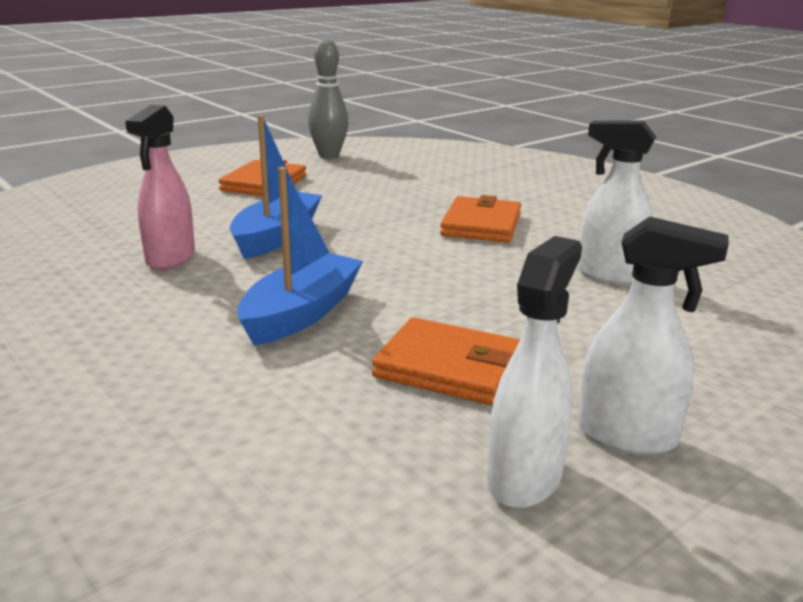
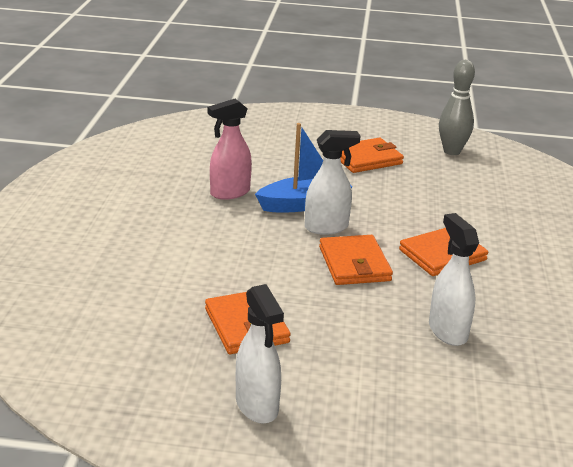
camera: 45 degrees right, 5 degrees up
blue boat [237,167,363,346] -> none
white spray bottle [487,236,582,508] -> white spray bottle moved to [305,130,361,235]
none -> orange wallet [319,235,393,285]

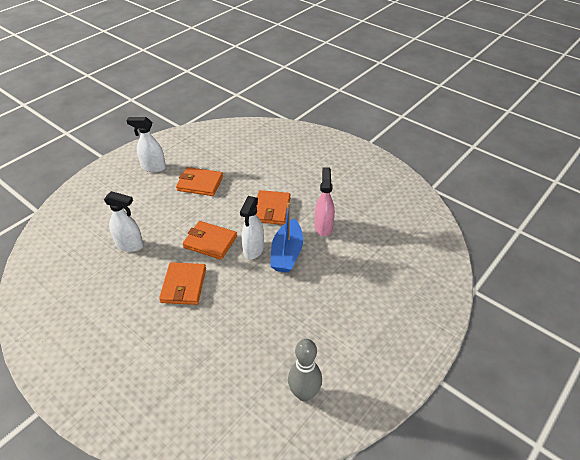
camera: 125 degrees right, 15 degrees up
orange wallet [341,138,404,173] -> orange wallet moved to [256,190,291,225]

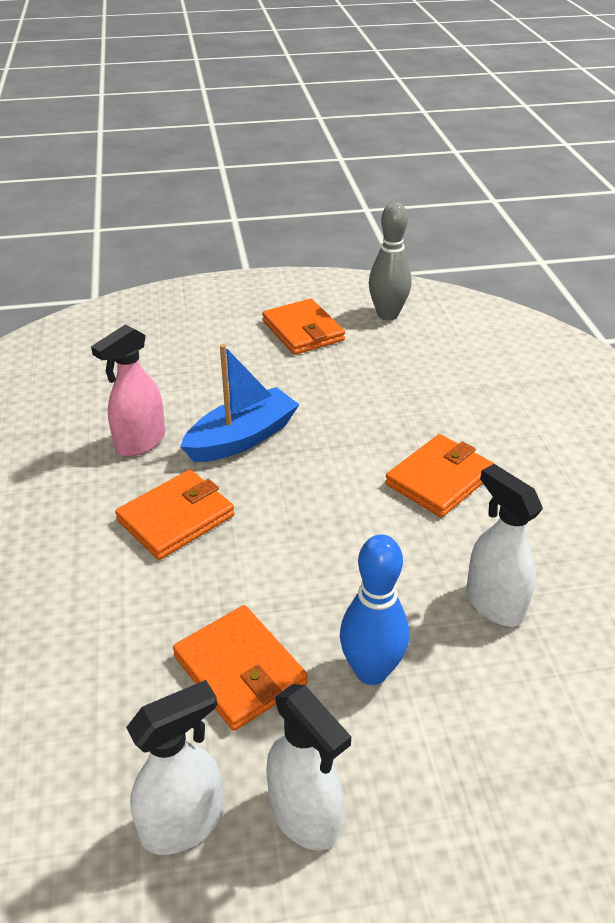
camera: 140 degrees left, 5 degrees down
orange wallet [182,221,237,260] -> orange wallet moved to [262,299,345,355]
white spray bottle [240,196,264,260] -> white spray bottle moved to [126,680,223,855]
none -> blue bowling pin [340,534,409,685]

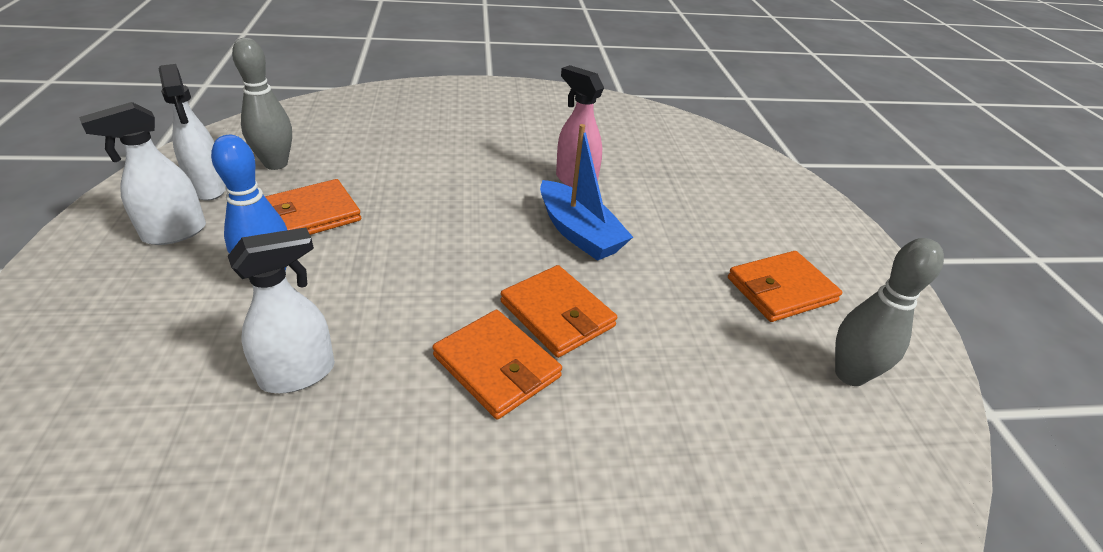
camera: 90 degrees right, 0 degrees up
orange wallet [115,470,235,560] -> orange wallet moved to [500,265,617,358]
none -> grey bowling pin [232,38,292,170]

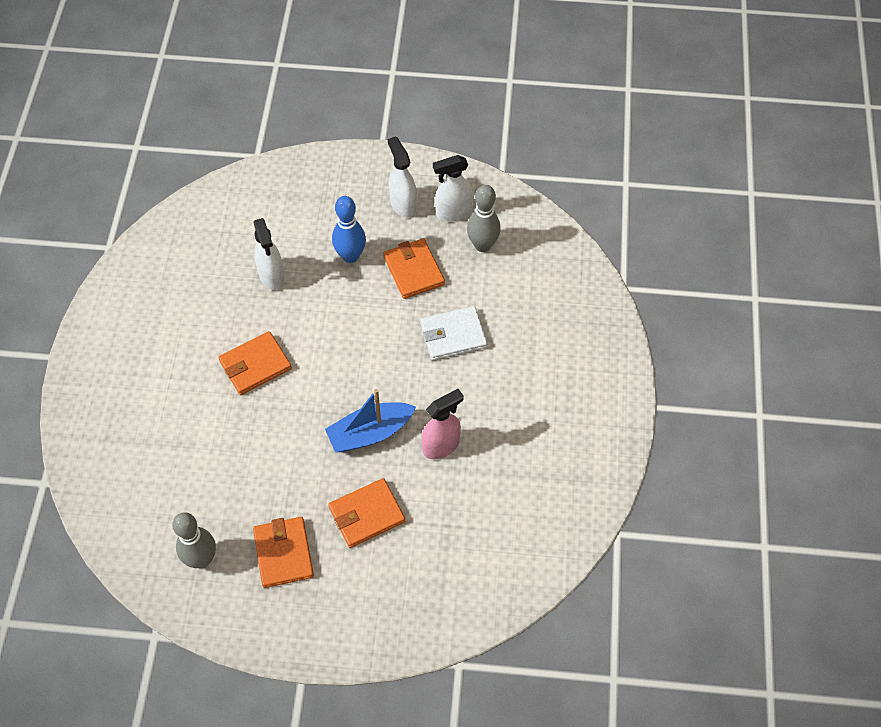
camera: 105 degrees right, 20 degrees up
orange wallet [500,265,617,358] -> orange wallet moved to [328,478,405,548]
none -> white wallet [420,306,487,360]

